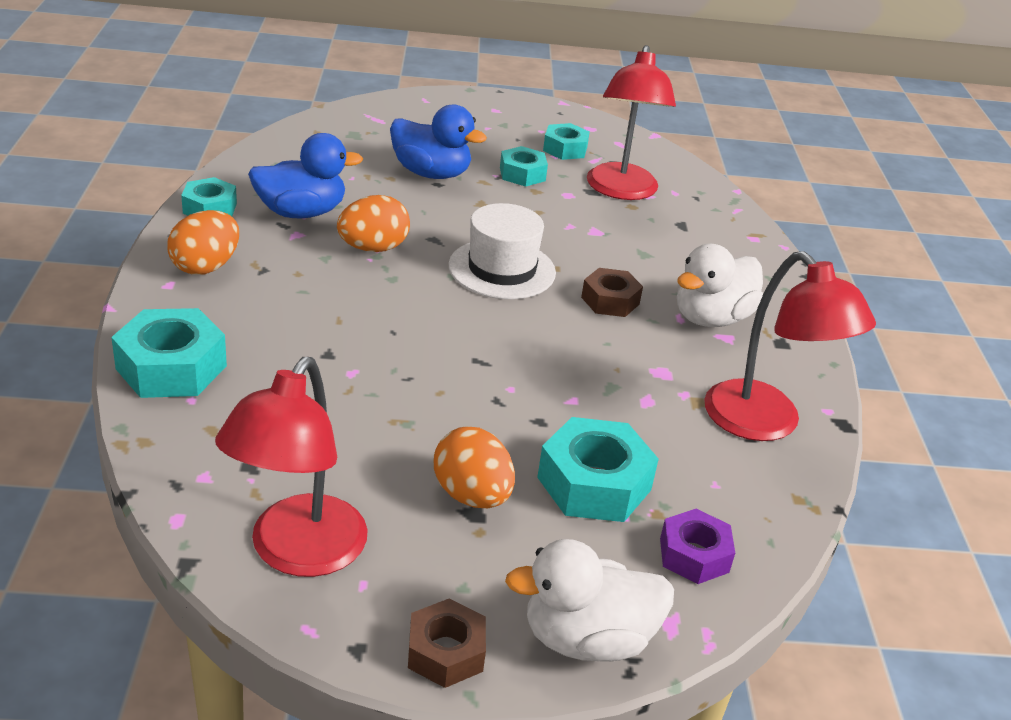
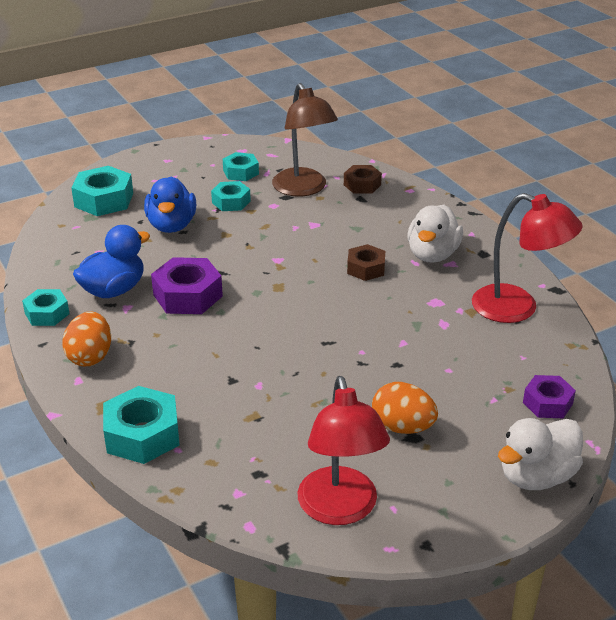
camera: 25 degrees left, 0 degrees up
orange egg [337,195,410,252] -> purple nut [151,257,223,314]
blue duck [390,104,487,179] -> blue duck turned 90 degrees clockwise [144,177,196,233]
brown nut [408,599,486,688] -> brown nut moved to [344,165,382,194]
white hat [449,203,556,299] -> none
turquoise nut [537,417,659,522] -> turquoise nut moved to [71,166,133,216]
red lamp [587,45,676,200] -> brown lamp [272,83,338,196]

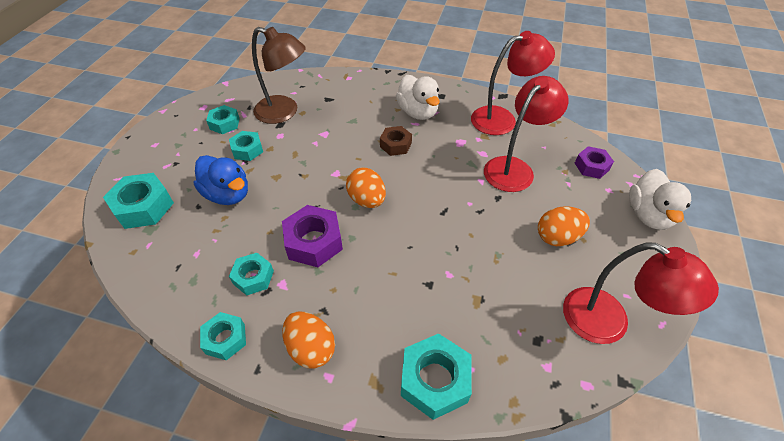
camera: 45 degrees left, 15 degrees up
blue duck [73,225,150,298] -> turquoise nut [229,253,274,296]
brown nut [344,165,382,194] -> none
none -> orange egg [346,168,386,208]
none -> red lamp [484,76,568,192]

